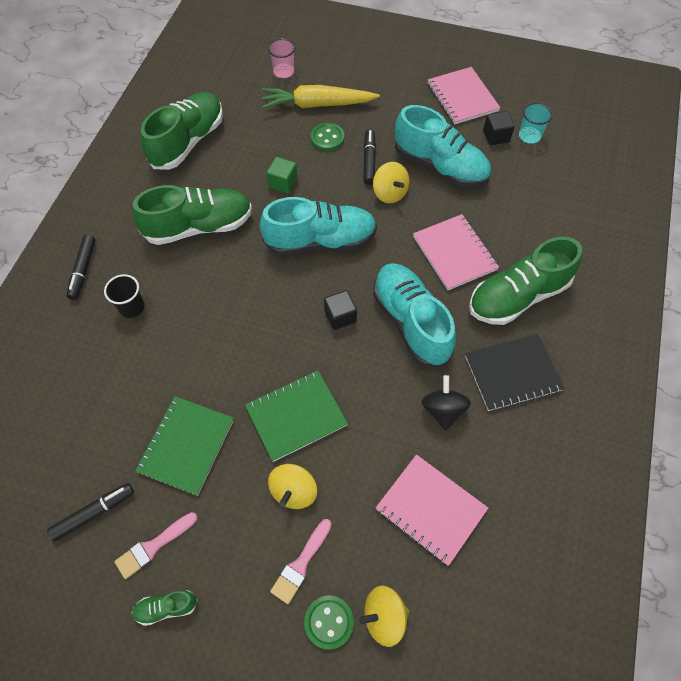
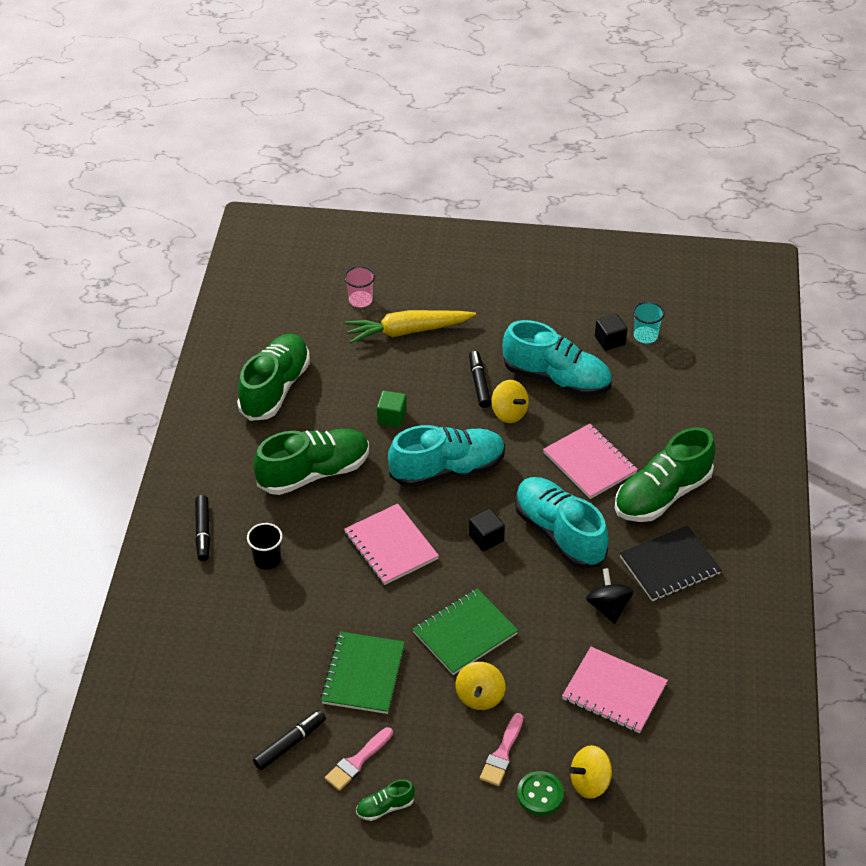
camera: 10 degrees left, 15 degrees down
green button [311,123,344,151] -> none
pink notebook [428,67,501,124] -> pink notebook moved to [344,504,439,585]

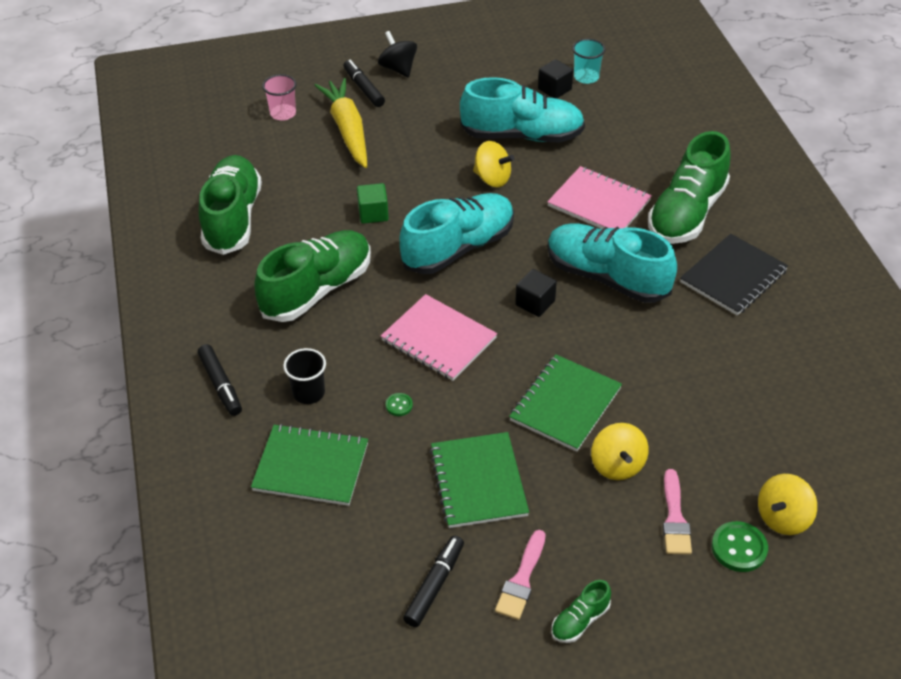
camera: 20 degrees left, 0 degrees up
yellow carrot [345,310,476,343] -> yellow carrot turned 105 degrees clockwise [314,78,367,168]
black marker [469,350,491,408] -> black marker moved to [344,60,385,107]
pink notebook [562,647,668,733] -> none
black spinning top [586,568,634,624] -> black spinning top moved to [378,31,417,78]
none -> green notebook [251,424,368,506]
none -> green button [386,393,413,416]

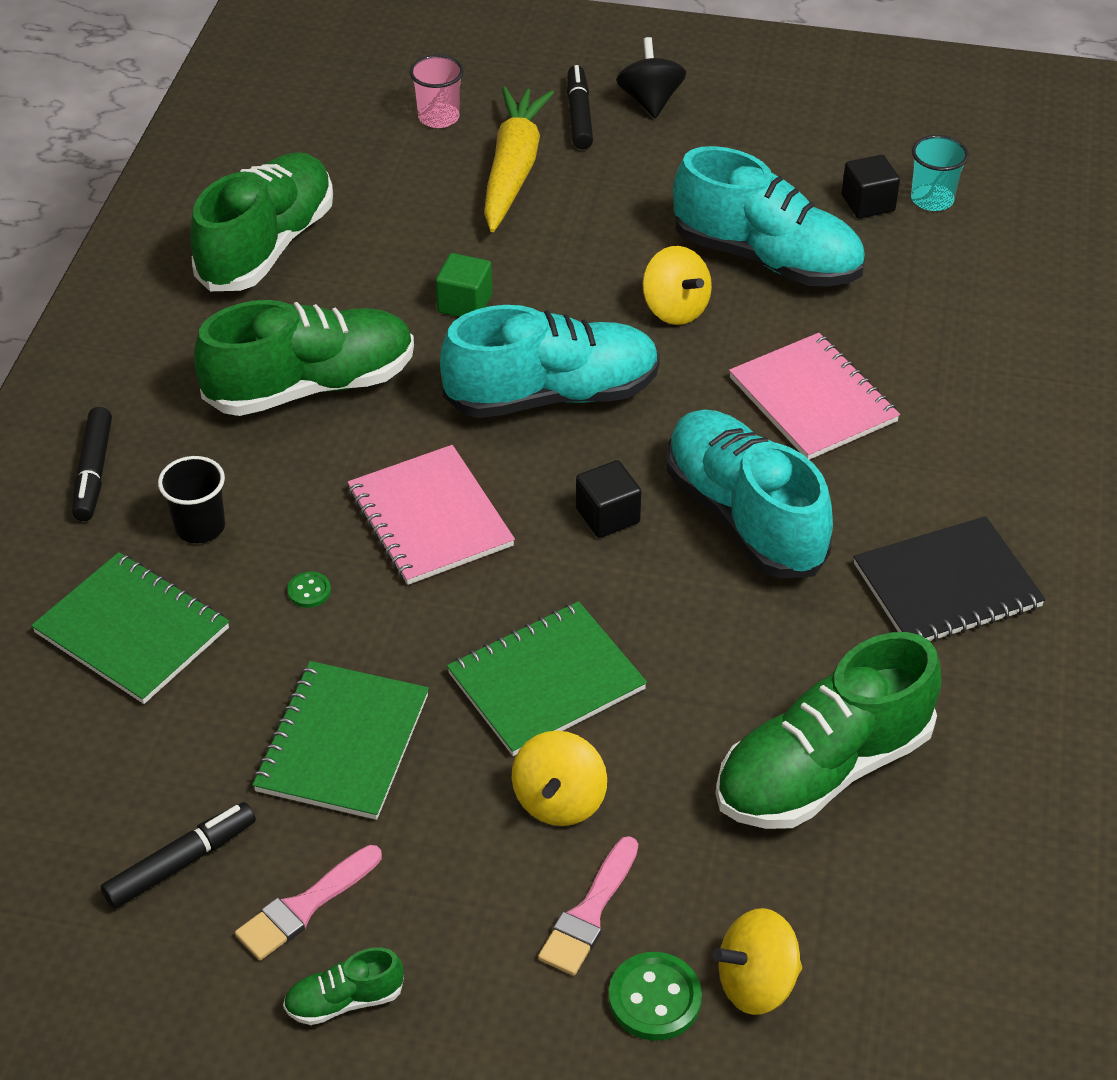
camera: 25 degrees right, 0 degrees up
green shoe [648,131,730,244] -> green shoe moved to [715,632,942,829]

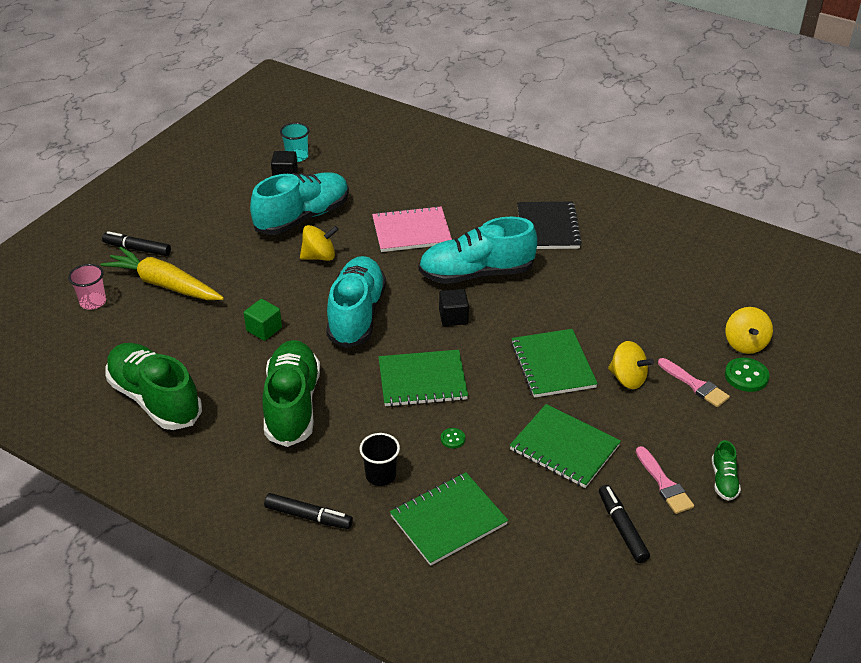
camera: 70 degrees left, 5 degrees down
pink notebook [348,445,515,585] -> green notebook [379,350,468,407]
black spinning top [616,37,686,118] -> none
green shoe [715,632,942,829] -> none

